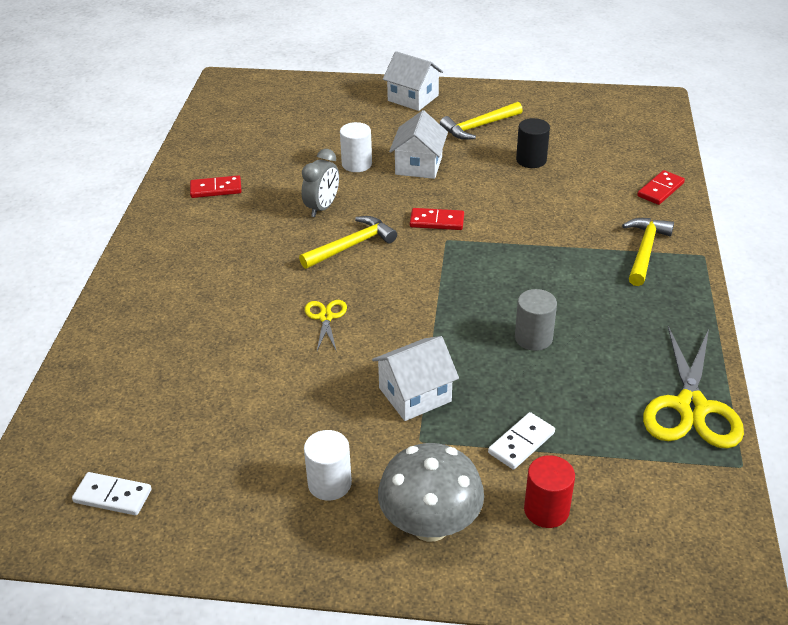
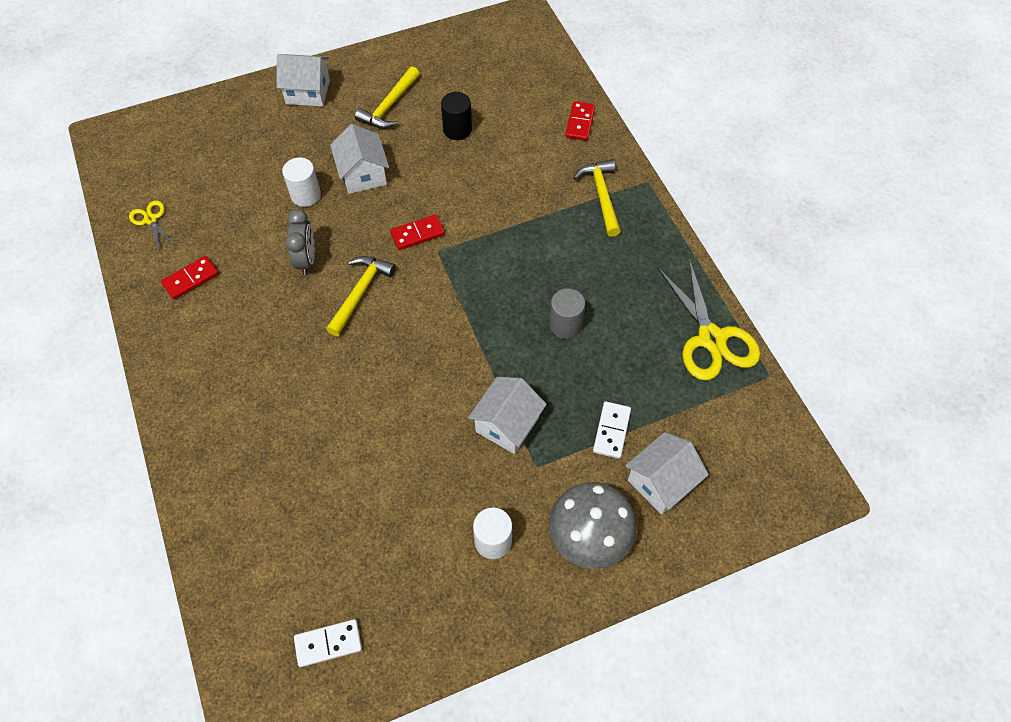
camera: 30 degrees left, 20 degrees up
yellow scissors [305,300,347,352] -> yellow scissors moved to [129,200,175,252]
red cylinder [524,455,575,528] -> white house [625,432,709,515]

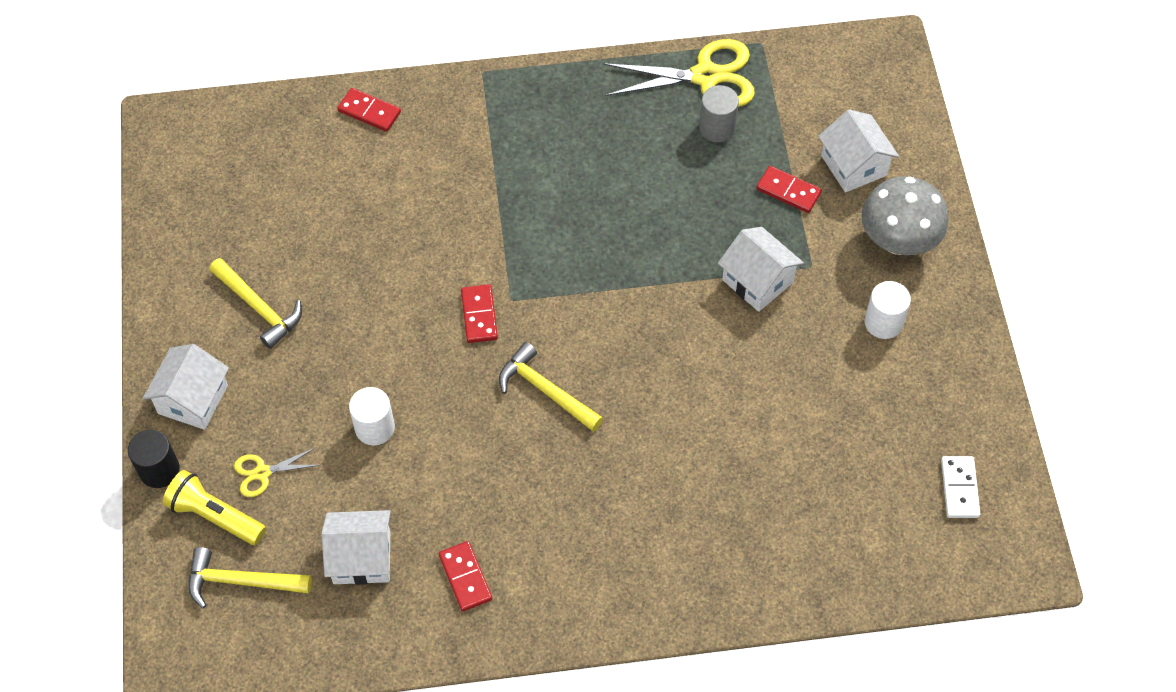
camera: 75 degrees left, 0 degrees up
yellow scissors [129,200,175,252] -> yellow scissors moved to [234,447,320,497]
grey clock [285,209,315,275] -> none
white house [330,124,389,194] -> white house moved to [321,510,391,585]
black cylinder [441,92,472,140] -> black cylinder moved to [128,430,180,488]
grey cylinder [549,288,585,339] -> grey cylinder moved to [699,85,739,142]
yellow hammer [573,159,621,237] -> yellow hammer moved to [188,547,312,608]
white domino [593,401,631,459] -> red domino [756,166,822,213]
none -> yellow flashlight [163,470,266,545]

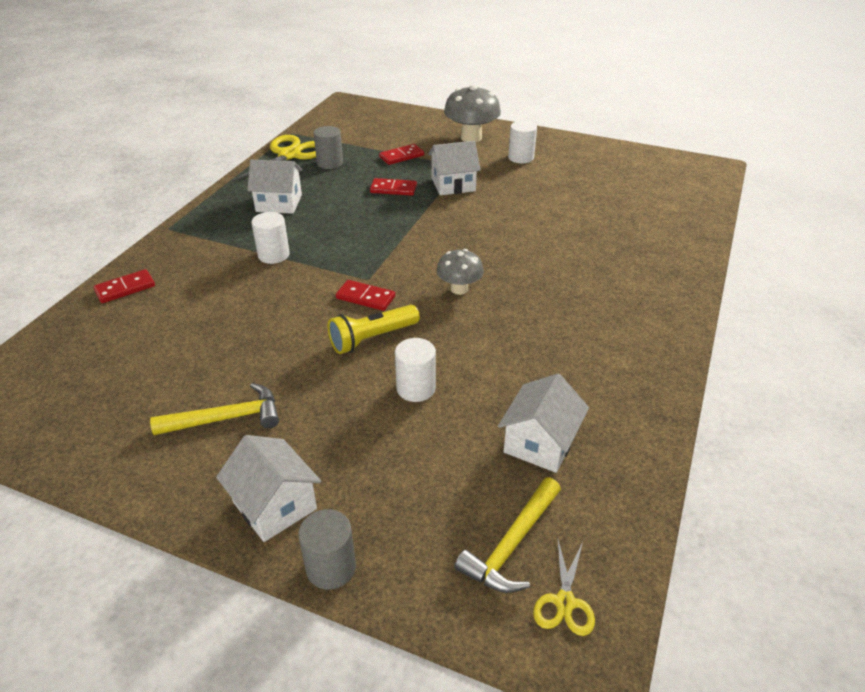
camera: 60 degrees left, 20 degrees down
black cylinder [128,430,180,488] -> grey cylinder [298,509,356,590]
yellow flashlight [163,470,266,545] -> yellow flashlight moved to [328,305,420,354]
yellow scissors [234,447,320,497] -> yellow scissors moved to [533,540,595,636]
red domino [439,541,492,611] -> red domino moved to [370,178,417,196]
yellow hammer [499,342,603,432] -> grey mushroom [436,249,484,295]
white house [818,109,899,193] -> white house moved to [247,160,302,214]
white domino [941,456,980,518] -> none
none -> white cylinder [251,212,290,264]

